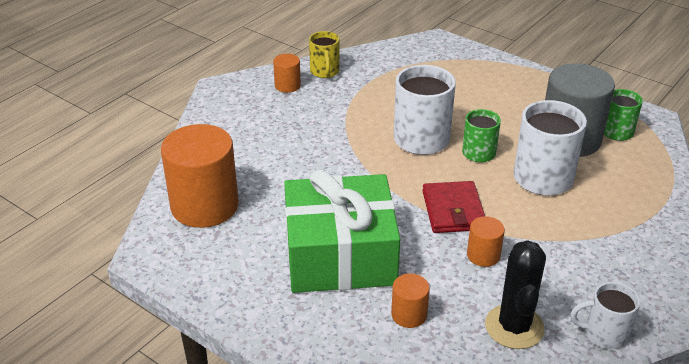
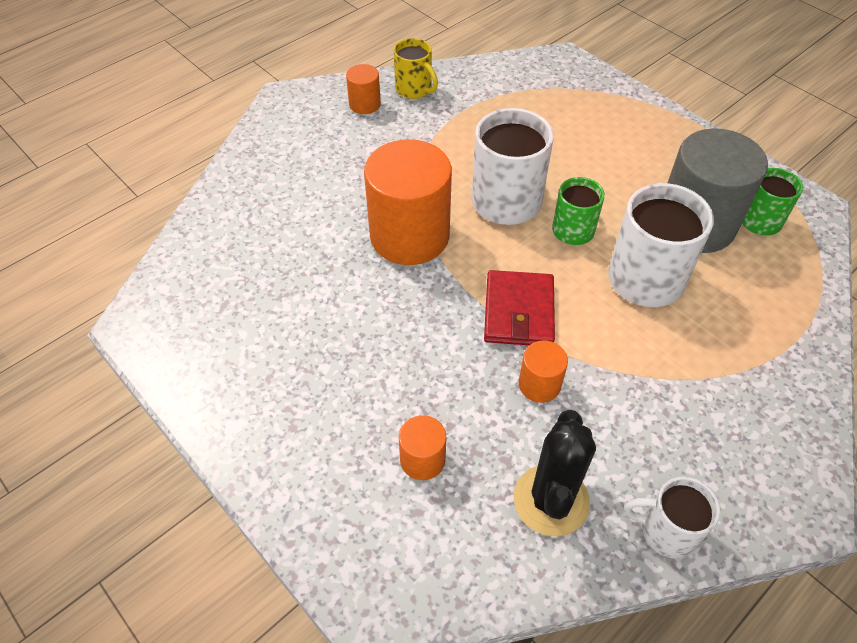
camera: 10 degrees right, 15 degrees up
orange cylinder [161,124,239,228] -> orange cylinder moved to [364,139,452,265]
green gift [284,170,400,293] -> none
yellow mug [309,31,340,78] -> yellow mug turned 45 degrees counterclockwise [394,38,438,99]

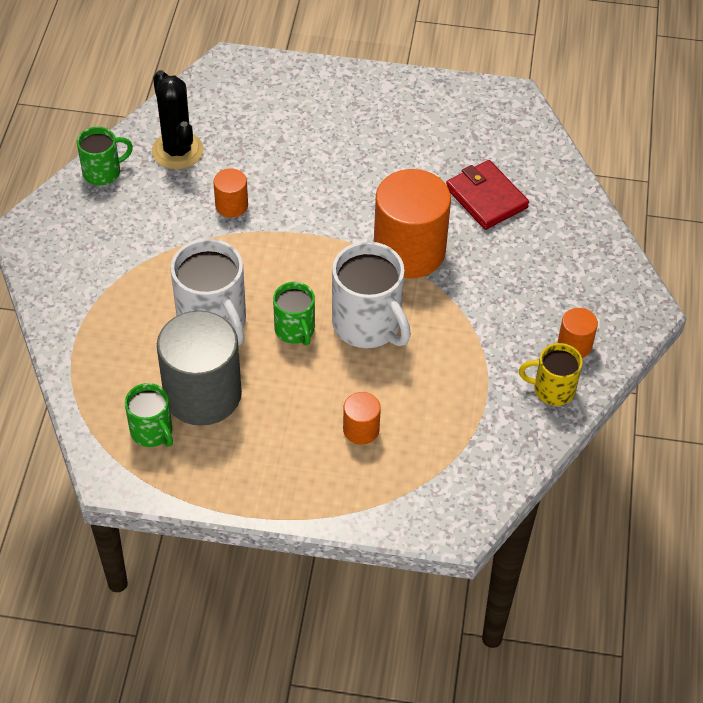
camera: 140 degrees right, 0 degrees up
orange cylinder [399,415,446,480] -> orange cylinder moved to [343,392,381,445]
red wallet [484,270,555,345] -> red wallet moved to [446,160,529,230]
white mug [624,476,720,558] -> green mug [77,127,133,186]

